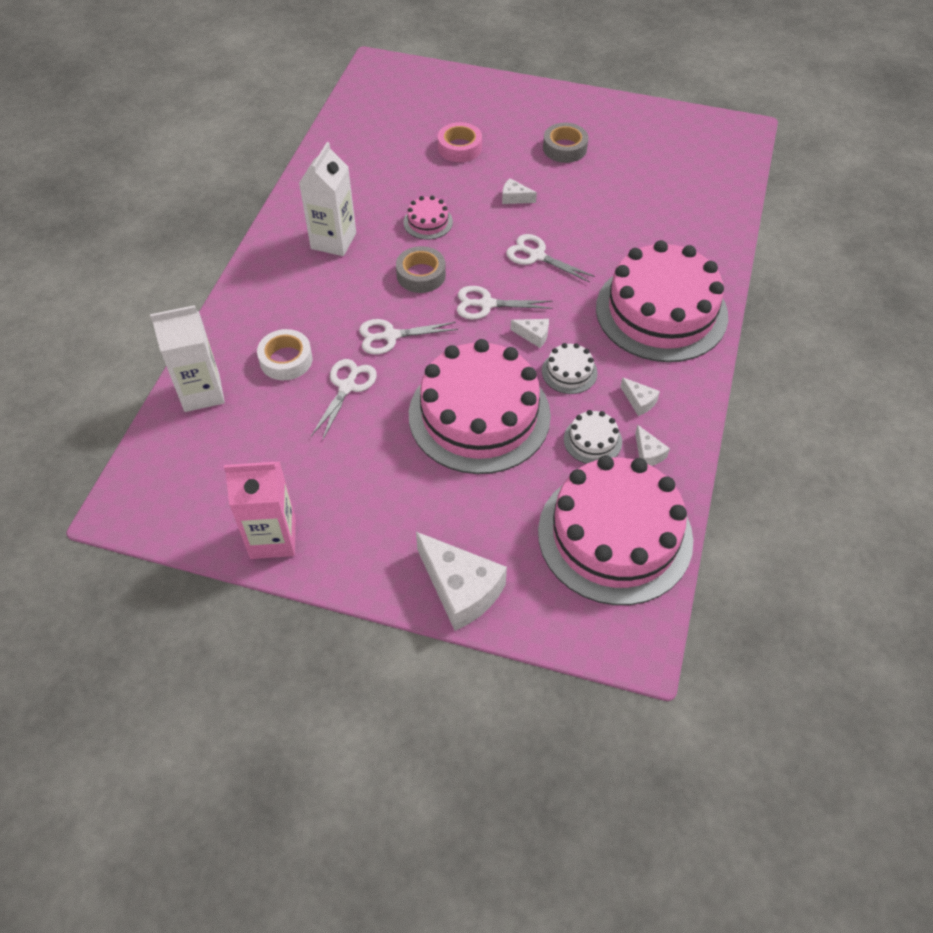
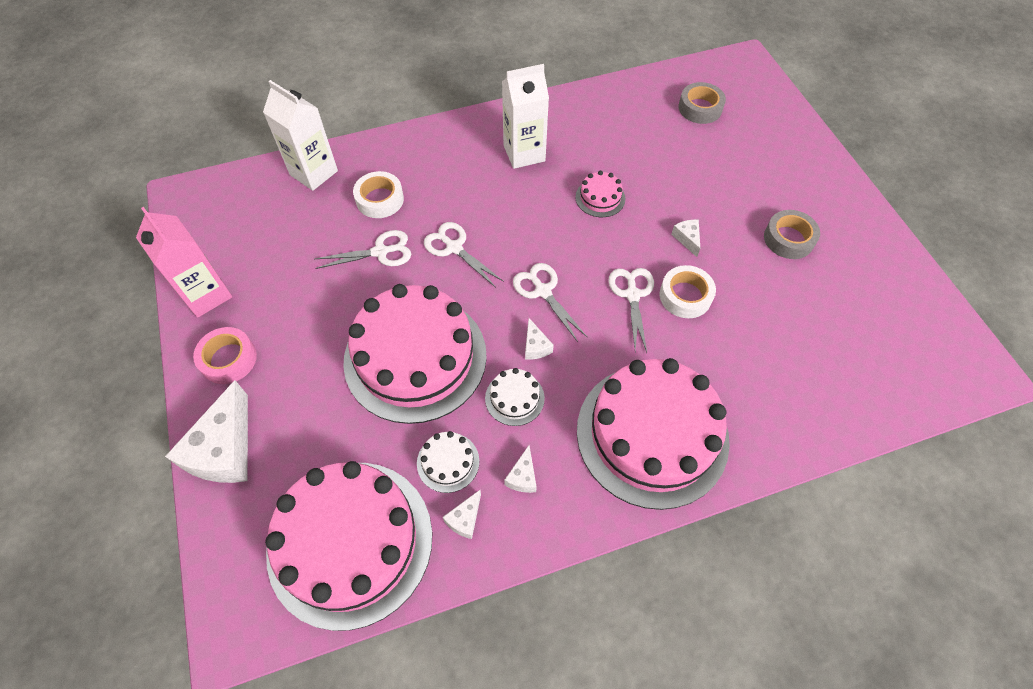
camera: 55 degrees right, 5 degrees up
grey tape [396,246,446,293] -> grey tape moved to [678,82,726,124]
pink tape [438,122,482,162] -> pink tape moved to [193,327,257,384]
none -> white tape [660,265,716,318]

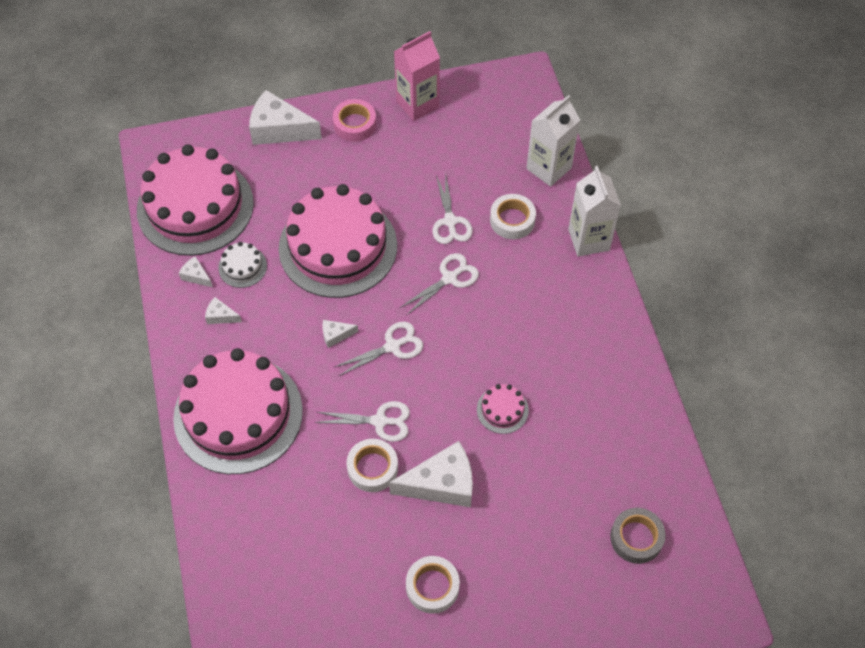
camera: 95 degrees right, 0 degrees up
white cake [485,368,545,426] -> none
white carton [502,64,549,169] -> white carton moved to [568,166,621,257]
white cheese [671,220,700,257] -> white cheese [389,441,473,507], size x2.18
grey tape [764,210,820,259] -> white tape [406,556,460,614]

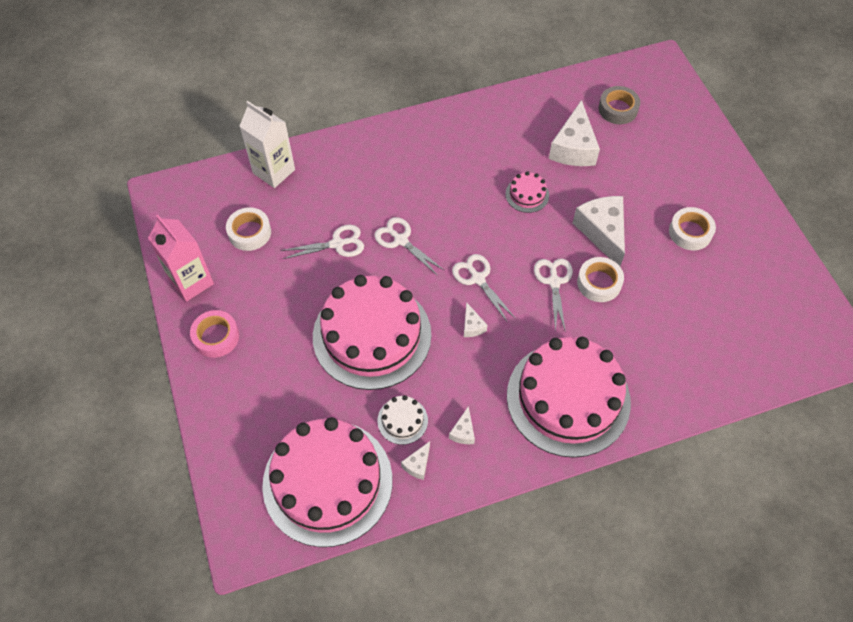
camera: 95 degrees left, 0 degrees up
white cheese [249,90,322,145] -> white cheese moved to [549,100,600,166]
white tape [490,194,536,239] -> white tape moved to [226,207,271,251]
white carton [568,166,621,257] -> none

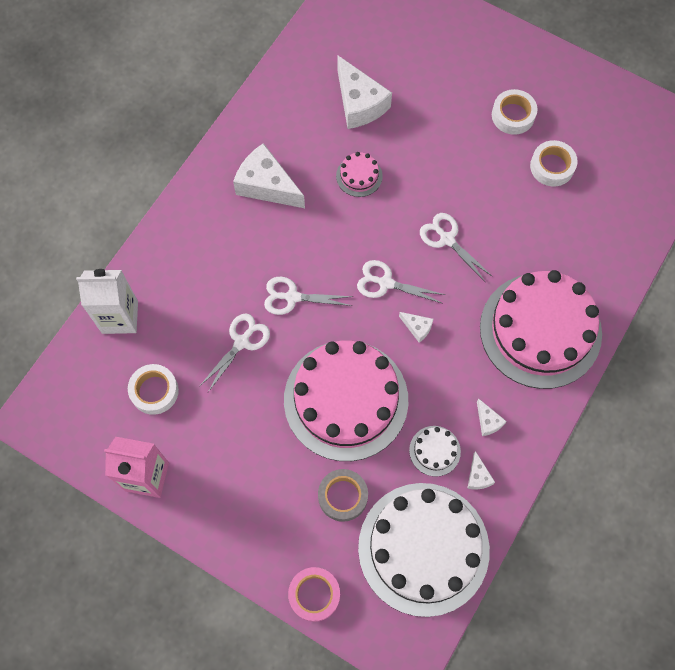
camera: 40 degrees left, 10 degrees up
pink tape [190,310,239,358] -> pink tape moved to [288,567,340,622]
pink cake [262,417,392,547] -> white cake [358,483,490,617]
white cheese [573,196,625,266] -> white cheese moved to [233,143,305,208]
white tape [577,257,624,302] -> white tape moved to [530,140,578,187]
grey tape [598,86,640,124] -> grey tape moved to [318,469,368,522]

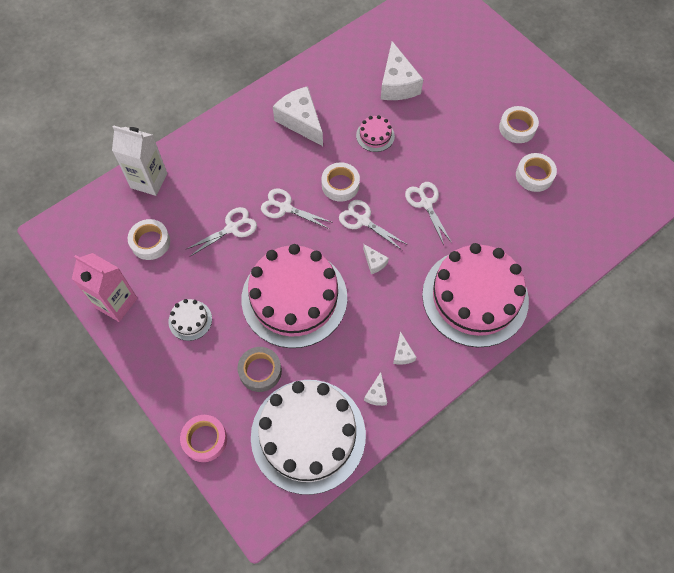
camera: 20 degrees right, 5 degrees down
white cake [409,426,461,477] -> white cake moved to [168,299,212,341]
none -> white tape [321,162,360,202]

